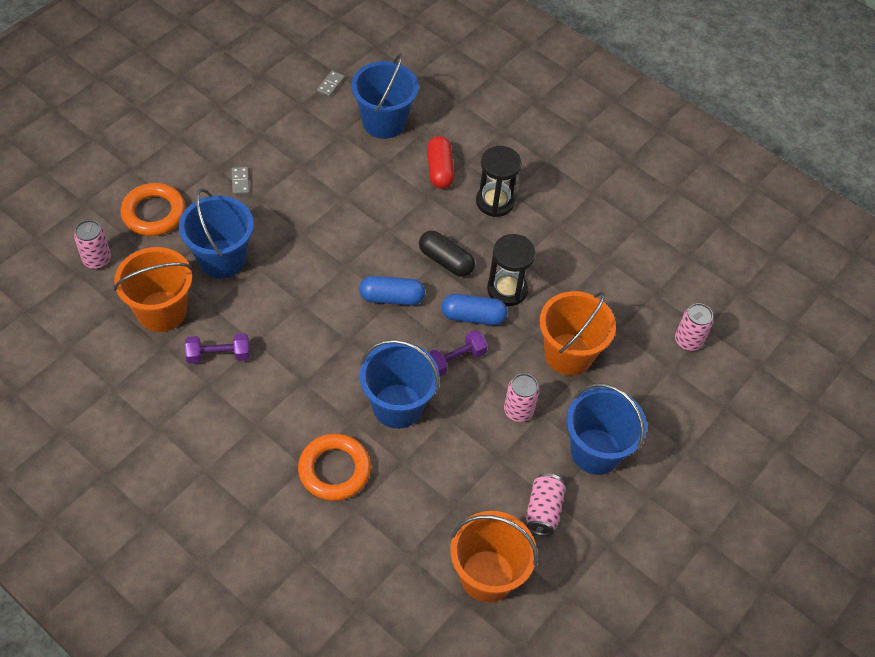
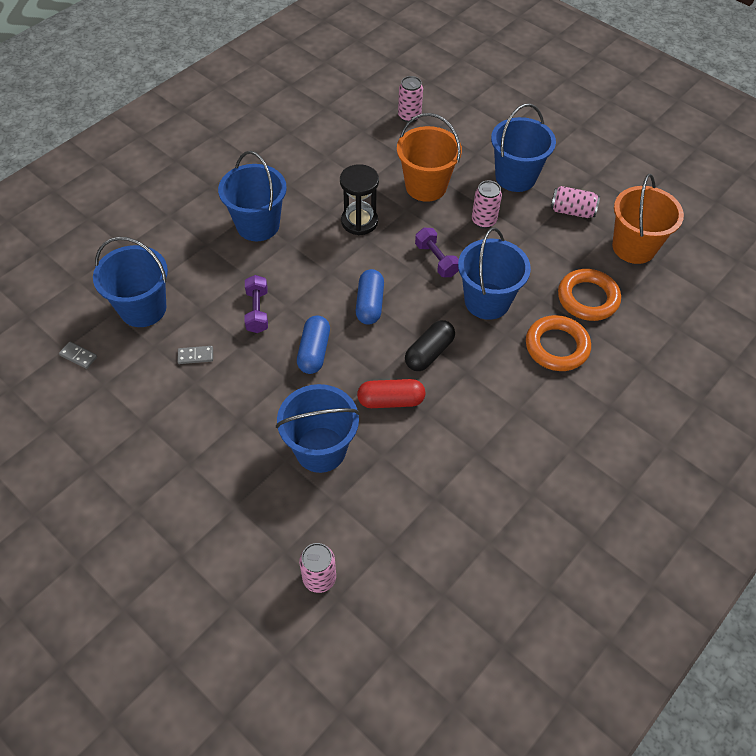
camera: 85 degrees left, 0 degrees up
orange bucket [114,247,193,332] -> none
orange ring [121,183,186,236] -> orange ring moved to [558,269,621,321]
purple dumbbell [185,334,250,364] -> purple dumbbell moved to [244,275,268,333]
grey domino [232,167,249,195] -> grey domino moved to [177,346,213,364]
black capsule [419,231,475,277] -> black capsule moved to [405,320,455,371]
red capsule [427,136,454,189] -> red capsule moved to [357,379,426,408]
blue capsule [442,294,508,325] -> blue capsule moved to [297,315,330,374]
black hourglass [476,146,522,217] -> blue bucket [218,151,287,241]

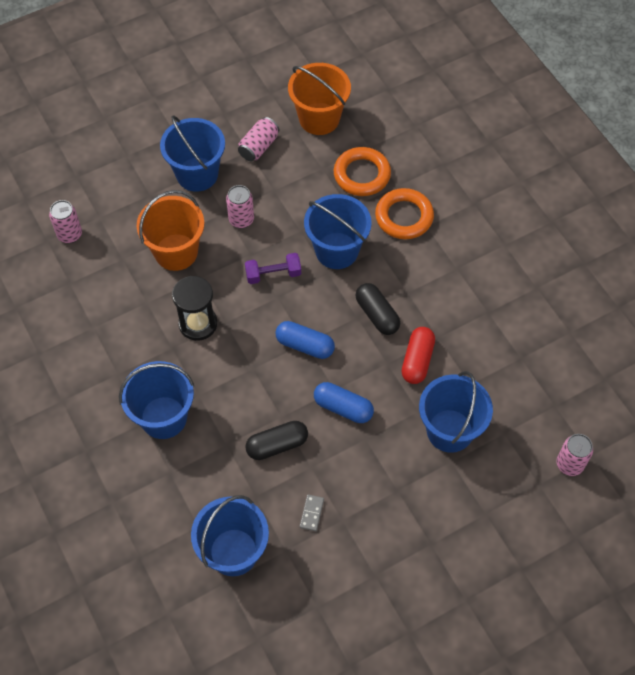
camera: 70 degrees left, 5 degrees up
grey domino [59,342,97,369] -> none
purple dumbbell [244,275,268,333] -> black capsule [245,421,308,460]

